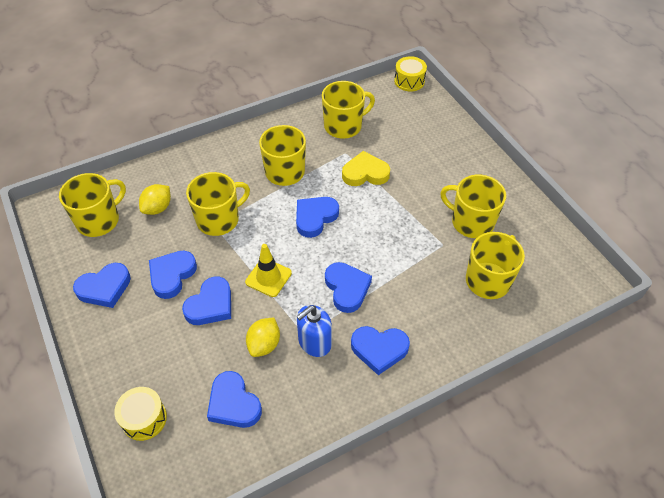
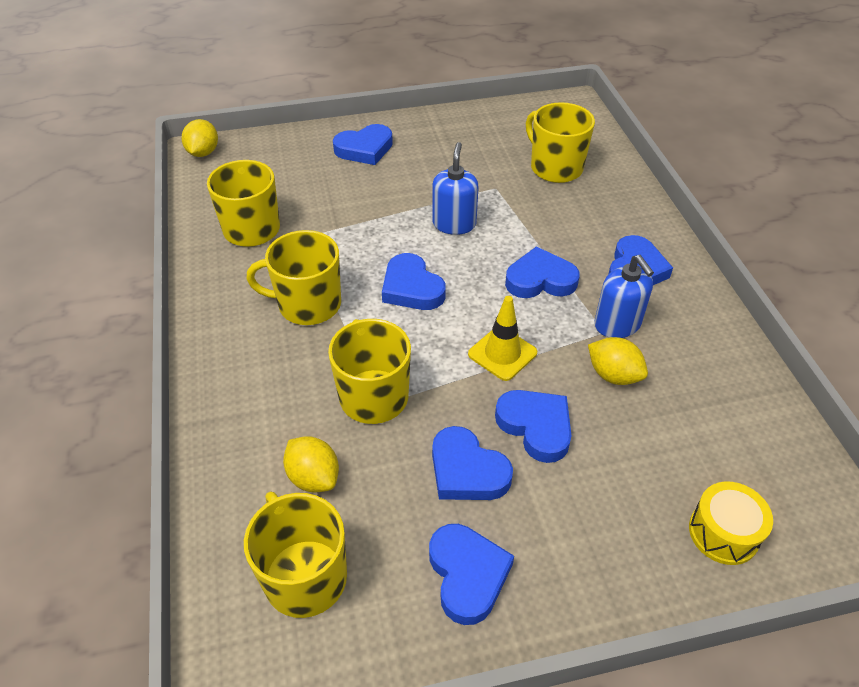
camera: 75 degrees left, 5 degrees down
blue heart [207,371,262,428] -> blue heart moved to [333,124,393,165]
yellow heart [342,151,390,186] -> none
yellow drum [394,56,427,92] -> yellow lemon [182,119,218,157]
yellow mug [440,175,506,238] -> none
none -> blue soap dispenser [432,142,479,235]

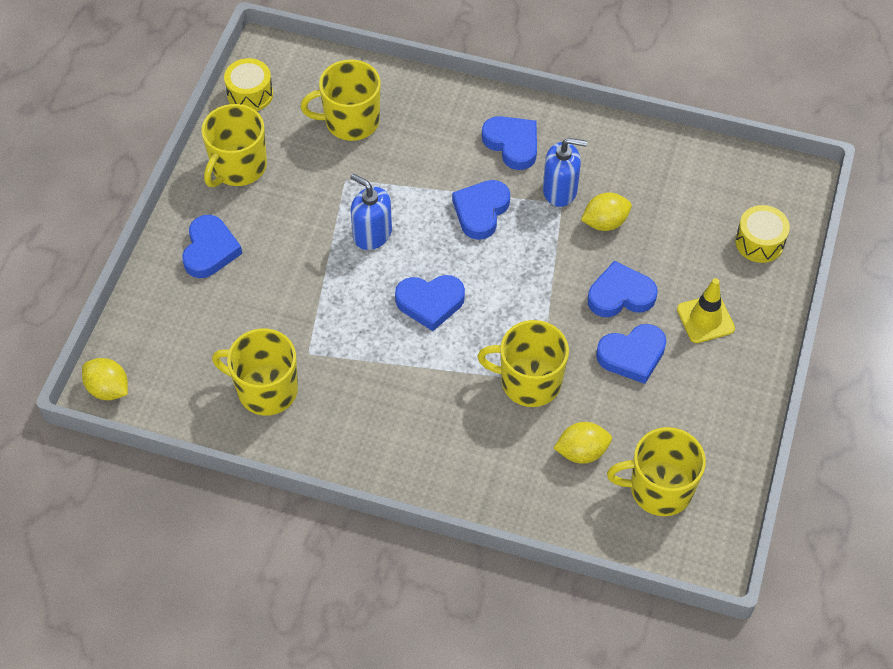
camera: 60 degrees left, 10 degrees up
yellow mug [247,230,341,325] -> yellow mug moved to [201,104,267,187]
blue heart [429,524,514,625] -> none
yellow traffic cone [468,296,537,381] -> yellow traffic cone moved to [677,278,735,343]
none -> yellow drum [224,58,273,111]

